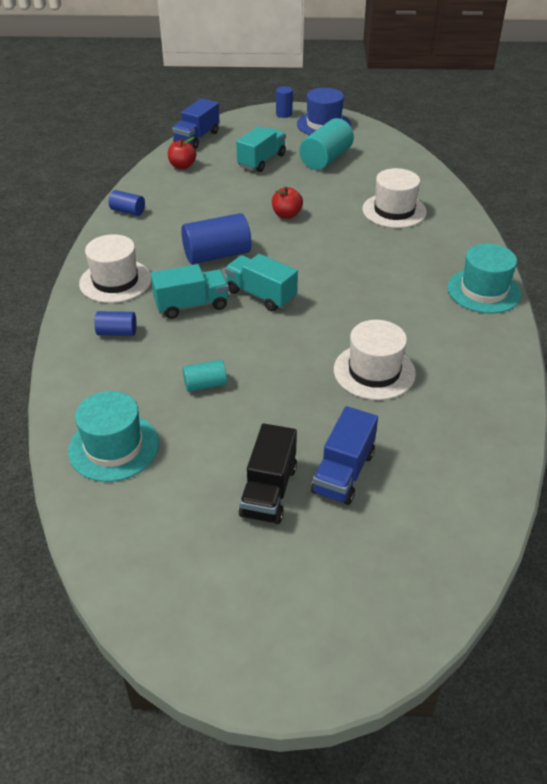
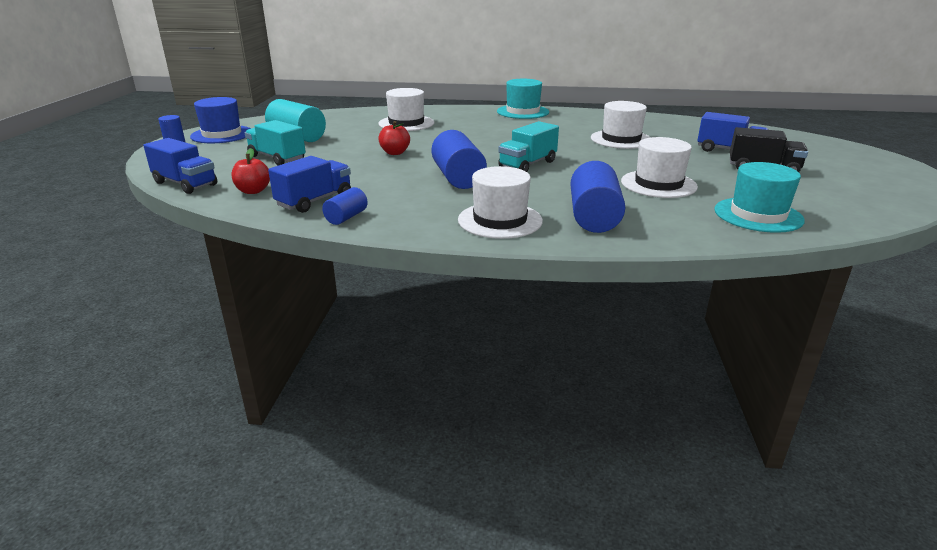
camera: 85 degrees left, 15 degrees down
blue cylinder [95,311,136,336] -> blue cylinder [570,161,625,233], size x1.85
turquoise truck [151,264,229,319] -> none
turquoise cylinder [183,360,227,392] -> white hat [621,137,698,198]
none -> blue truck [268,156,351,213]

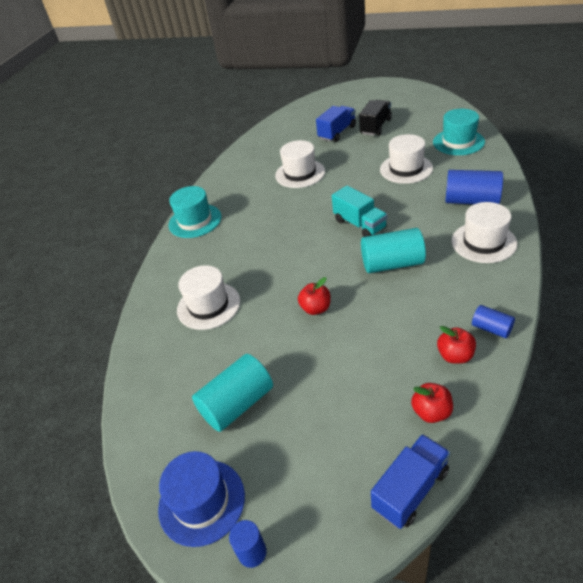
camera: 75 degrees left, 15 degrees up
turquoise truck [245,120,306,165] -> none
blue truck [268,156,351,213] -> red apple [437,326,476,364]
blue cylinder [431,130,487,189] -> turquoise cylinder [361,228,426,273]

